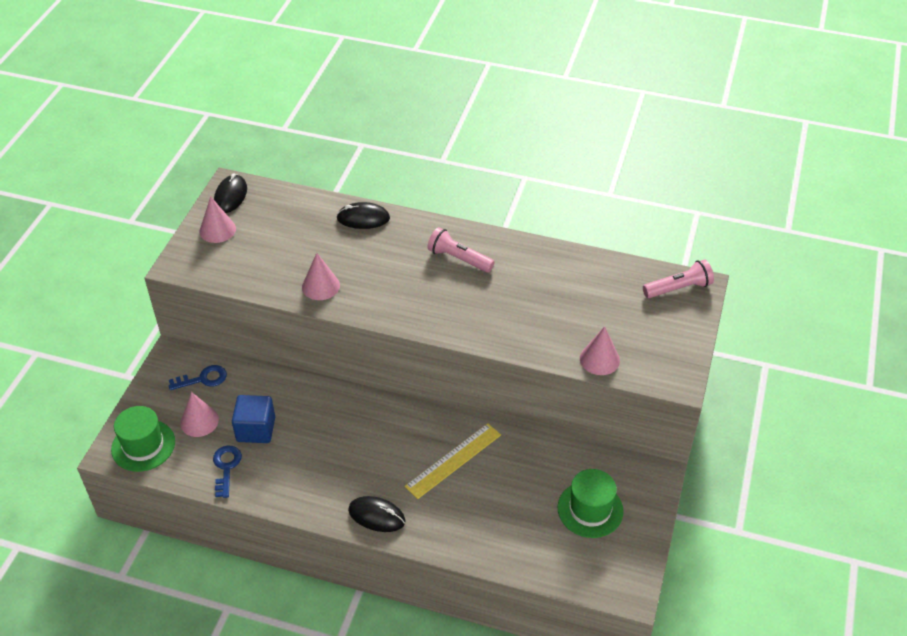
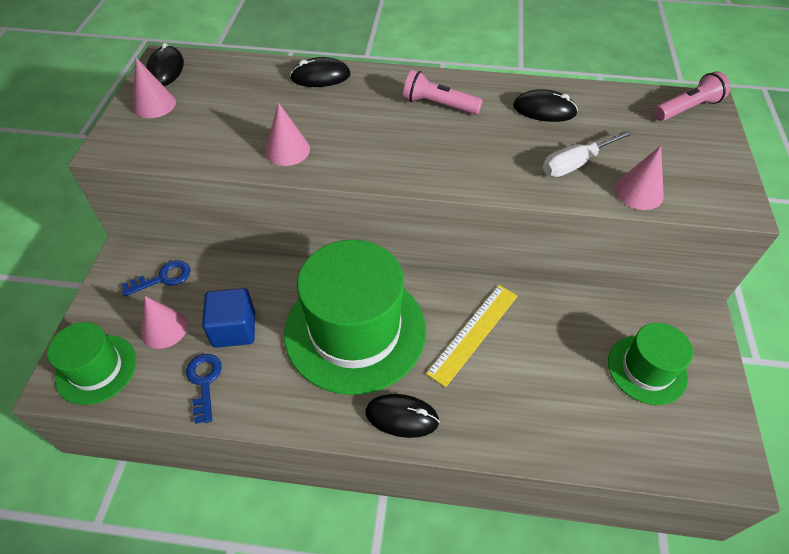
camera: 10 degrees left, 5 degrees up
none -> green hat [284,240,426,395]
none -> black mouse [513,89,578,122]
none -> white screwdriver [542,130,633,177]

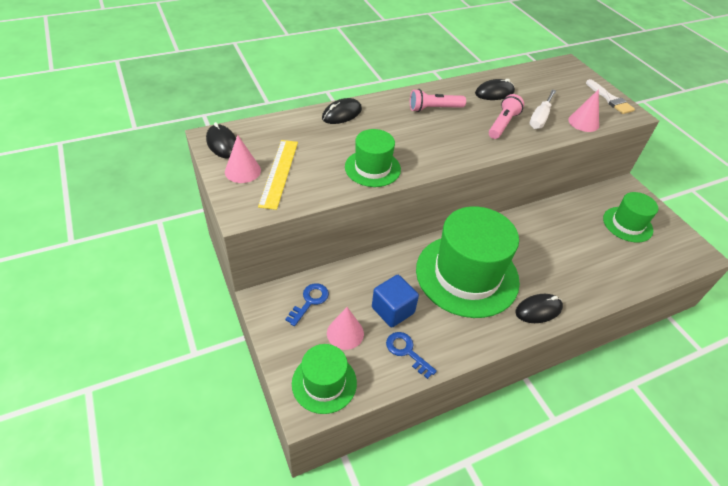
camera: 35 degrees left, 5 degrees down
pink cone [265,103,310,166] -> green hat [345,129,401,187]
yellow ruler [426,285,518,387] -> yellow ruler moved to [258,140,298,210]
pink flashlight [653,71,731,121] -> pink flashlight moved to [489,94,524,139]
none -> white brush [586,79,635,114]

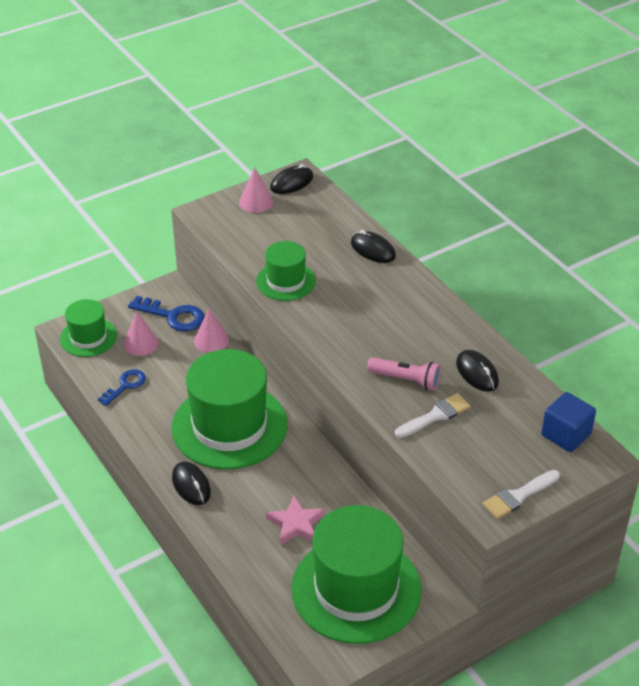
camera: 85 degrees right, 5 degrees down
yellow ruler [258,140,298,210] -> none
blue key [285,283,329,326] -> blue key [128,296,205,332], size x1.50
blue cube [372,275,419,328] -> blue cube moved to [541,392,596,452]
pink flashlight [410,89,466,112] -> none
white screwdriver [529,89,556,129] -> white brush [395,393,471,438]
pink cone [568,89,599,132] -> pink cone moved to [194,308,229,353]
green hat [603,192,658,243] -> green hat [291,505,422,644], size x1.90
none -> pink star [266,495,325,545]

